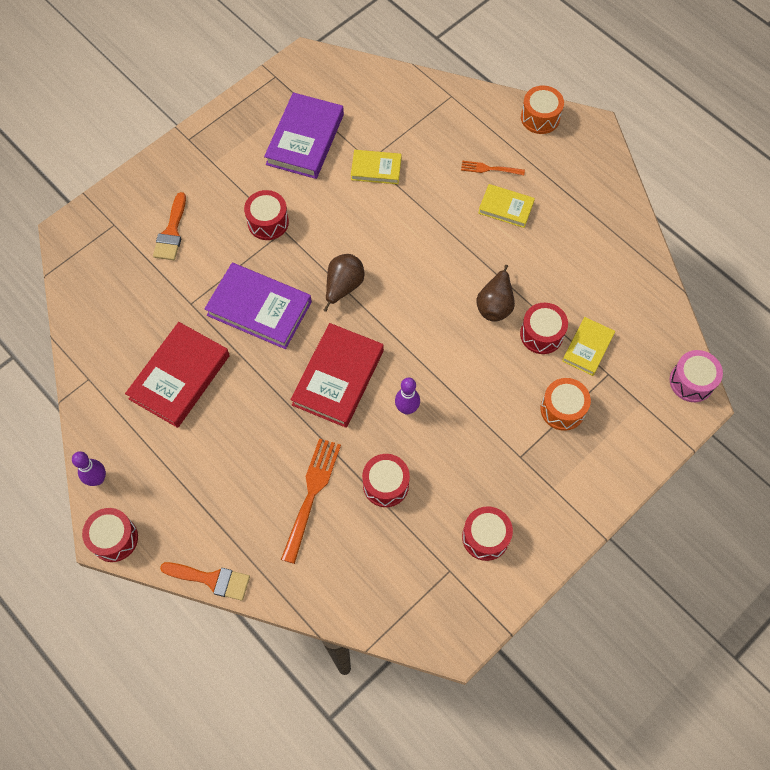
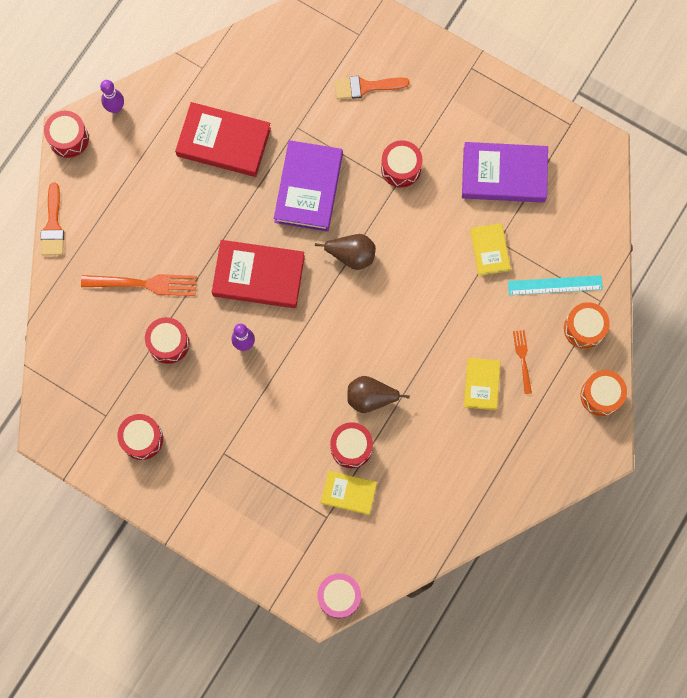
camera: 75 degrees right, 10 degrees up
orange drum [541,378,591,431] -> orange drum moved to [564,302,610,349]
none -> turquoise ruler [508,275,603,295]

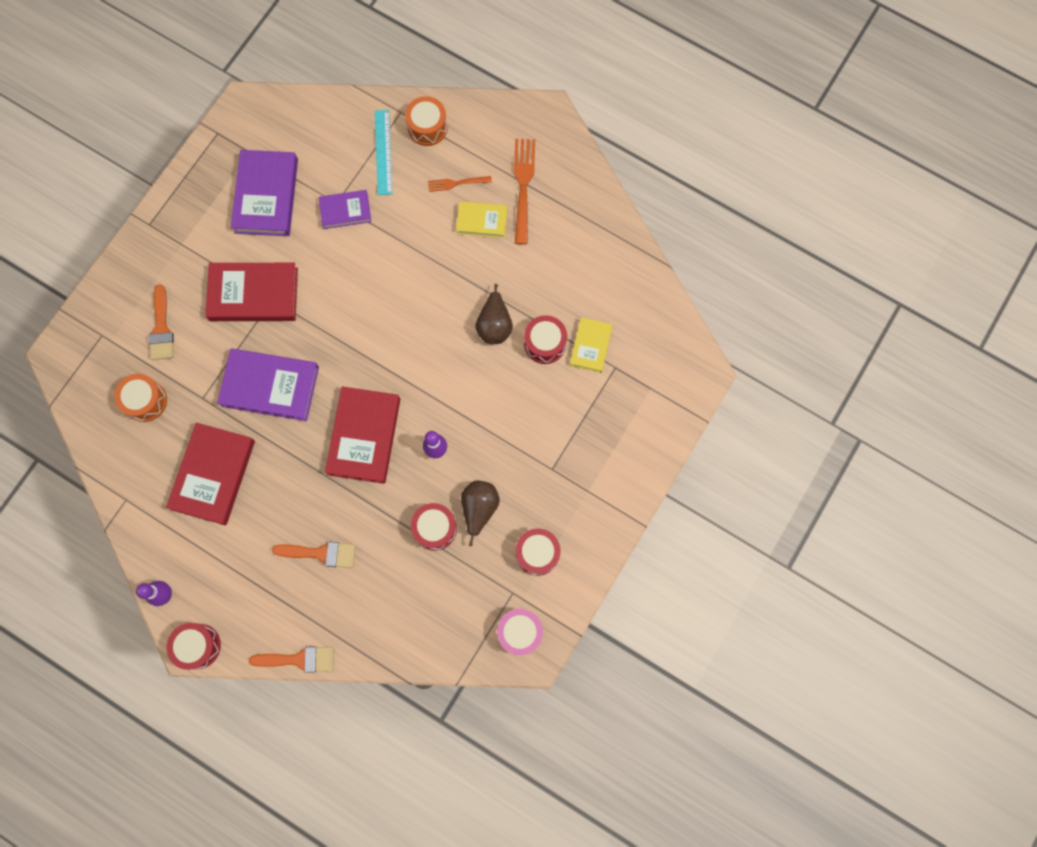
camera: 90 degrees left, 0 degrees up
orange fork [81,274,197,296] -> orange fork moved to [514,139,535,245]
brown pear [315,234,376,270] -> brown pear moved to [461,480,500,546]
pink drum [318,573,361,619] -> pink drum moved to [497,609,543,655]
red drum [381,140,423,188] -> red book [205,263,298,321]
yellow book [470,223,511,276] -> purple book [319,190,371,229]
orange drum [580,370,627,416] -> orange drum moved to [114,374,167,422]
none -> orange brush [272,542,355,568]

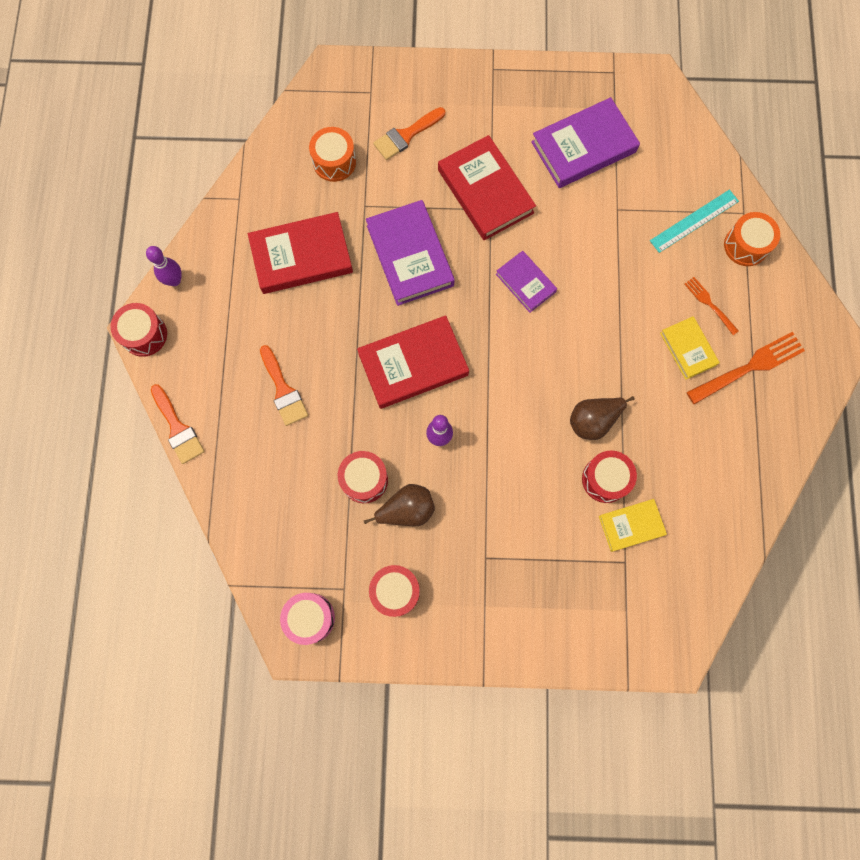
camera: 60 degrees right, 0 degrees up
purple book [319,190,371,229] -> purple book moved to [496,251,557,312]

